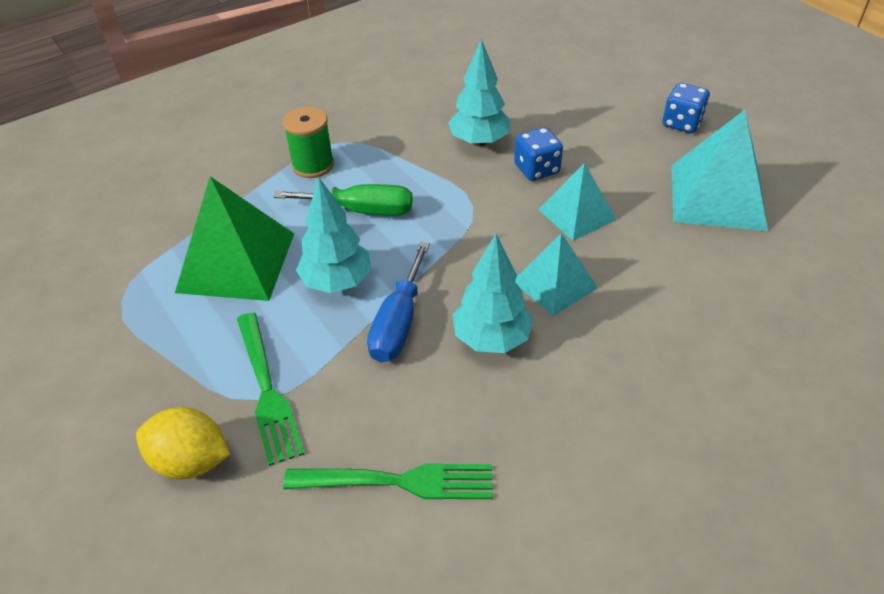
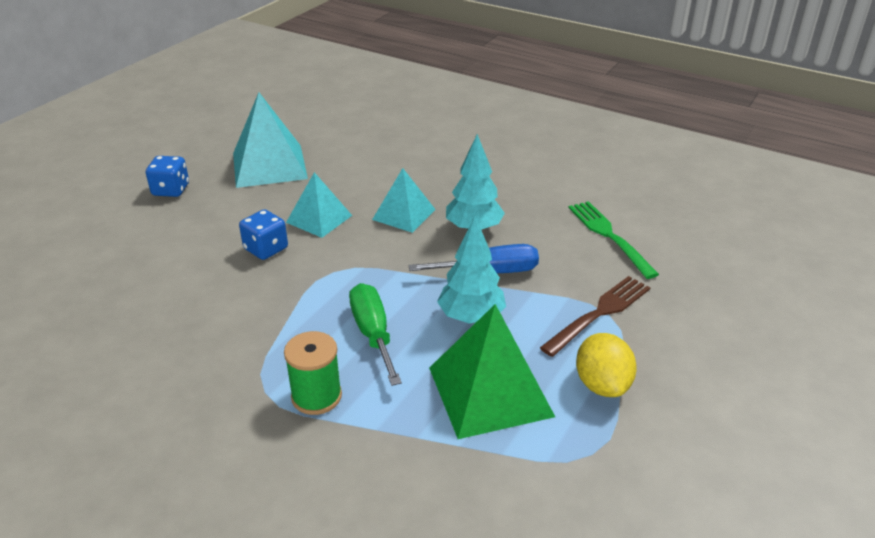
camera: 115 degrees left, 10 degrees down
yellow lemon [136,407,230,479] -> yellow lemon moved to [576,333,637,397]
green fork [237,312,304,466] -> brown fork [540,276,651,357]
turquoise tree [448,39,511,146] -> none

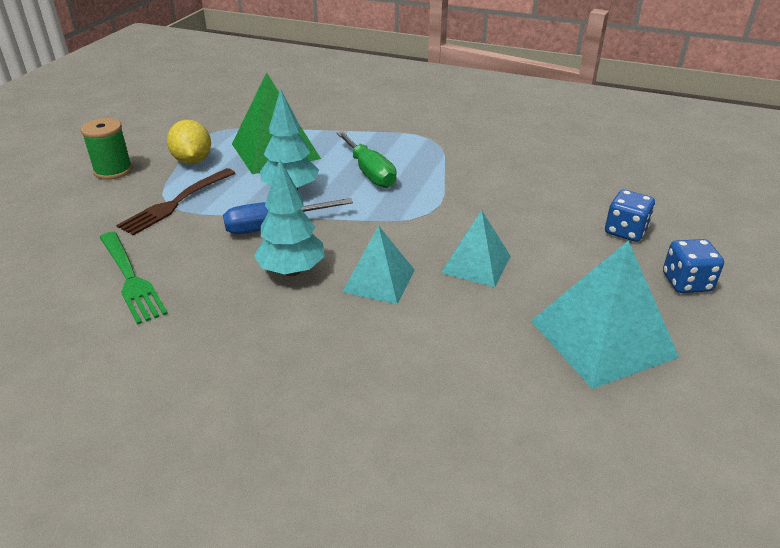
camera: 170 degrees right, 0 degrees up
blue dice [239,209,288,260] -> blue dice moved to [605,190,655,242]
green spool [284,331,342,415] -> green spool moved to [80,118,132,180]

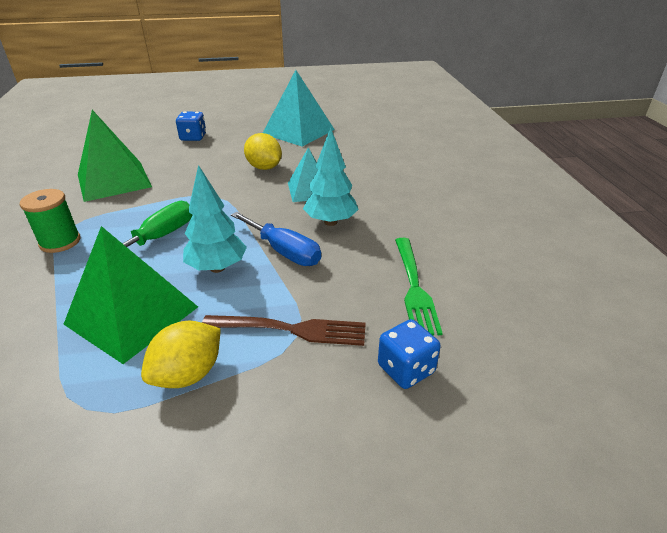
camera: 120 degrees left, 0 degrees up
green spool [80,118,132,180] -> green spool moved to [20,189,81,253]
green fork [100,232,168,325] -> green fork turned 150 degrees clockwise [395,238,443,336]
turquoise pyramid [441,210,511,287] -> yellow lemon [244,133,282,170]
blue dice [663,239,724,293] -> blue dice moved to [378,319,441,389]
none -> green pyramid [78,110,152,202]

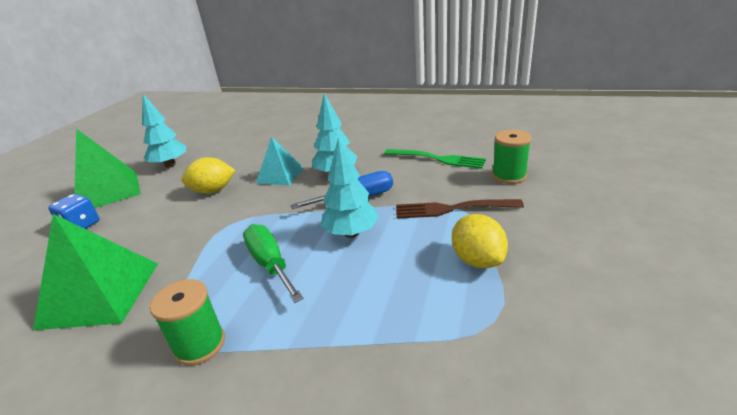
camera: 60 degrees left, 5 degrees down
green pyramid [63,226,198,364] -> green pyramid moved to [74,129,141,208]
brown fork [202,315,366,346] -> brown fork turned 120 degrees counterclockwise [396,199,524,219]
turquoise pyramid [263,70,335,147] -> turquoise tree [142,94,186,168]
blue dice [378,319,441,389] -> green spool [492,130,531,184]

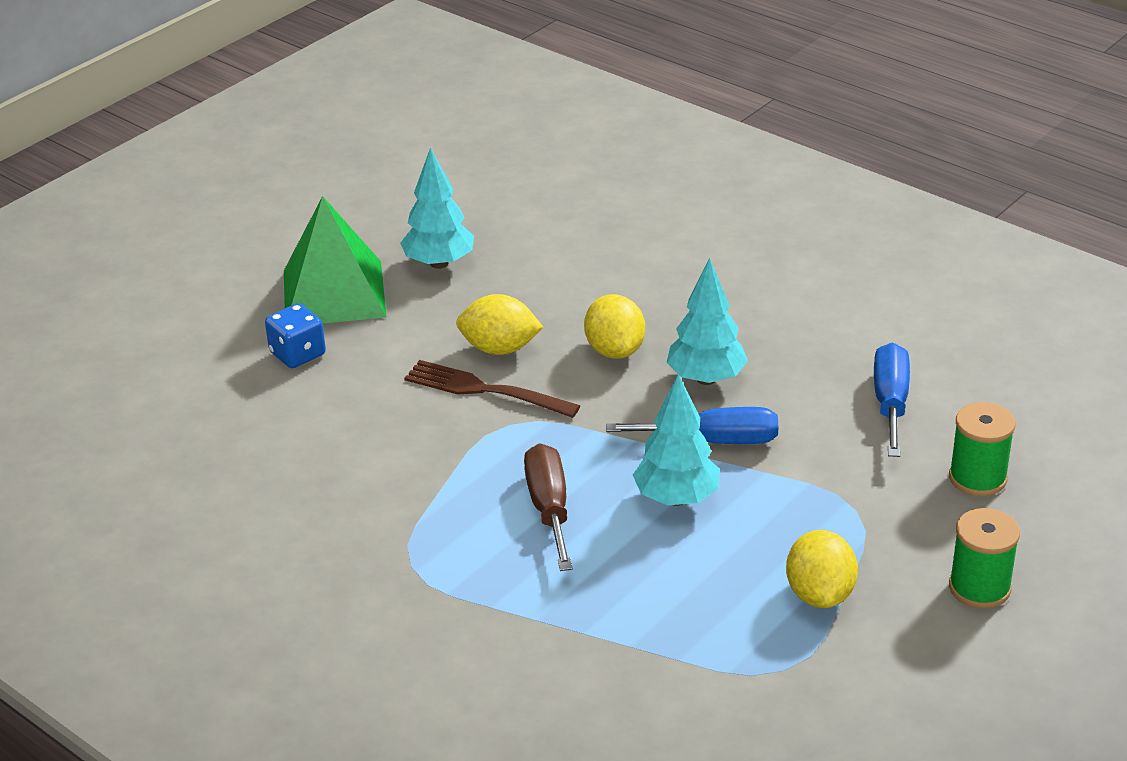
camera: 20 degrees right, 5 degrees up
green pyramid [33,214,158,330] -> none
green spool [150,279,225,366] -> green spool moved to [949,508,1020,609]
green screwdriver [243,224,304,303] -> brown screwdriver [524,443,573,571]
turquoise pyramid [256,137,304,186] -> yellow lemon [584,294,645,359]
green fork [384,149,486,169] -> blue screwdriver [874,343,910,457]
brown fork [396,199,524,219] -> brown fork moved to [404,360,580,418]

